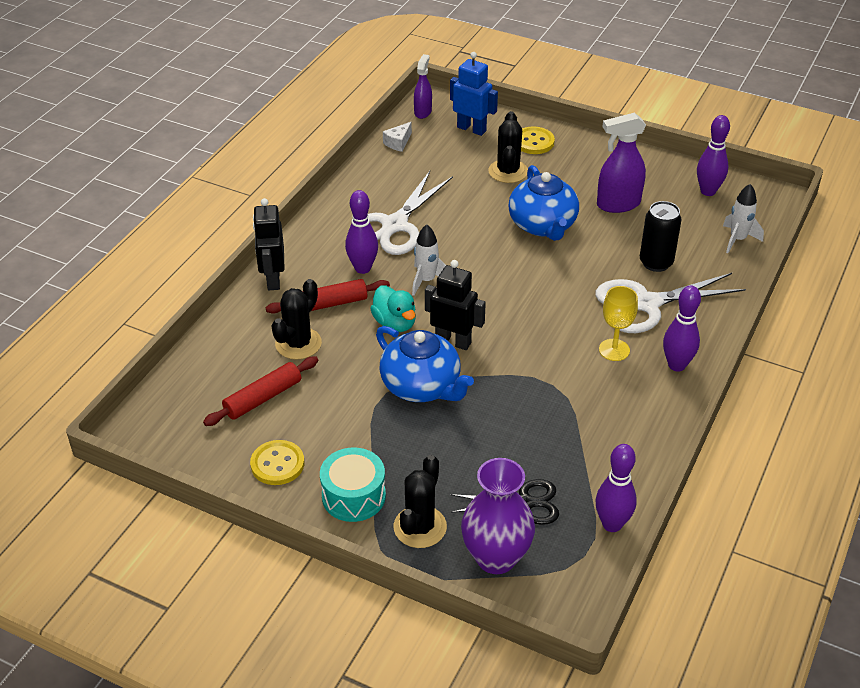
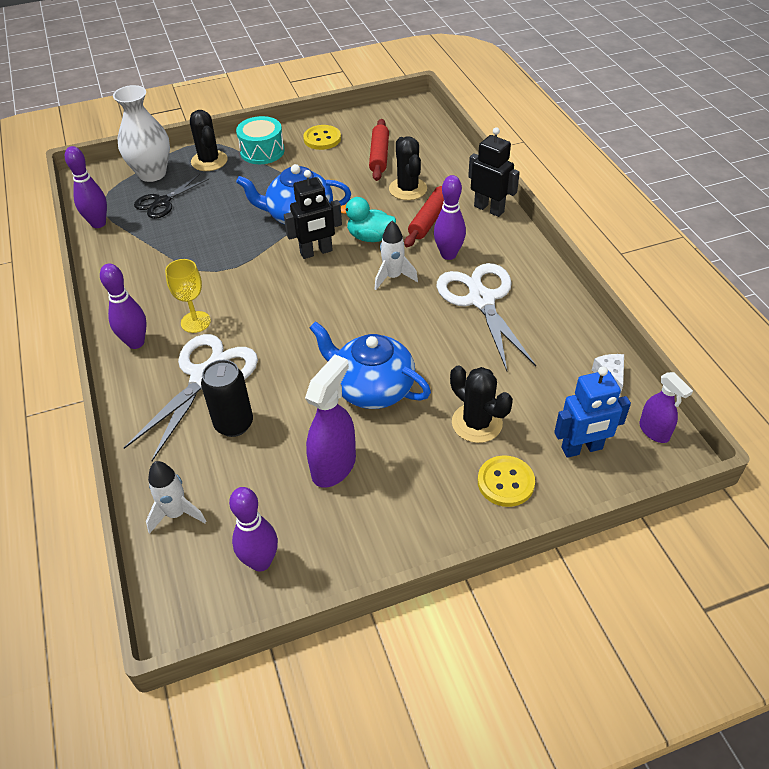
camera: 135 degrees right, 5 degrees up
purple vase [461,458,535,574] -> white vase [113,85,170,182]

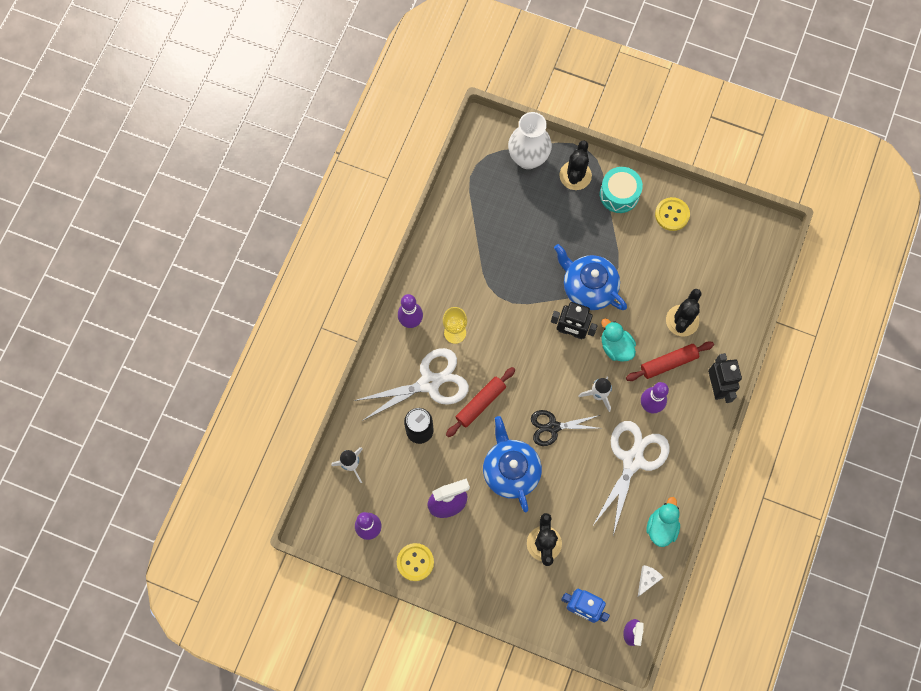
camera: 40 degrees right, 25 degrees up
purple bowling pin [65,146,107,228] -> none
black scissors [134,174,209,219] -> black scissors moved to [531,410,601,446]
red rolling pin [369,119,389,181] -> red rolling pin moved to [446,367,515,437]
yellow button [478,455,535,507] -> yellow button moved to [397,543,434,581]
none -> turquoise duck [646,497,680,547]

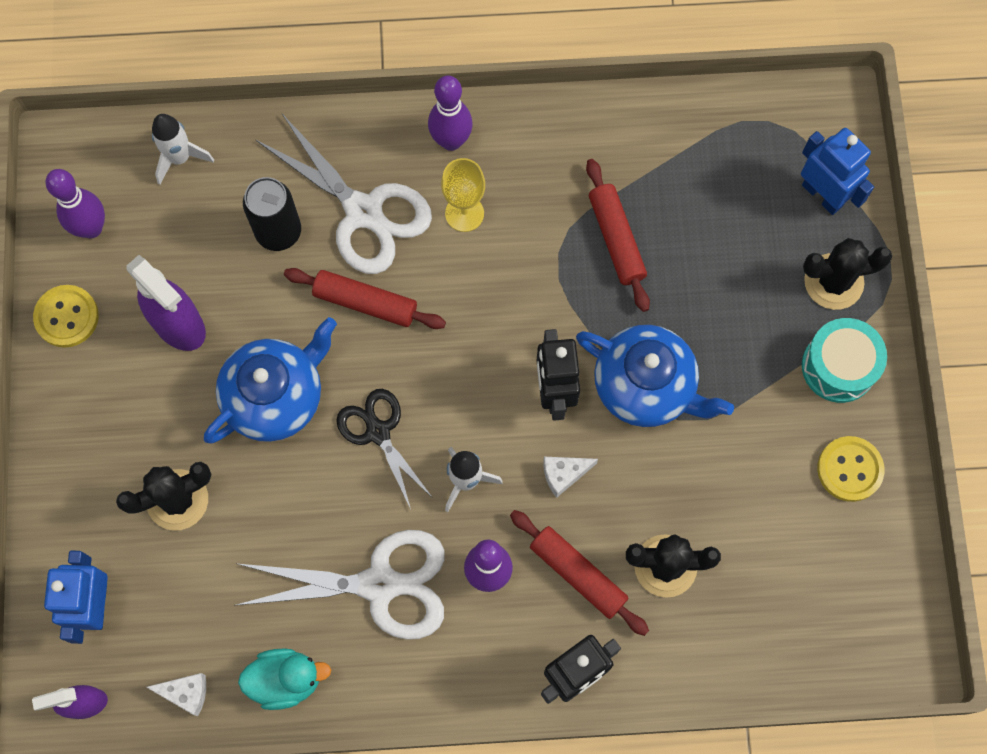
camera: 65 degrees right, 0 degrees up
white vase [508,112,552,169] -> blue robot [801,128,874,215]
blue teapot [554,244,627,310] -> blue teapot turned 105 degrees clockwise [576,325,734,427]
turquoise duck [601,318,636,362] -> white cheese [543,457,598,498]
none -> red rolling pin [586,159,650,312]

